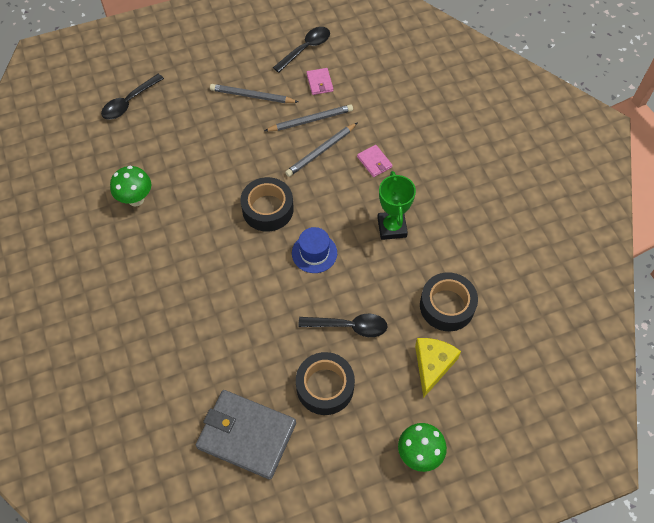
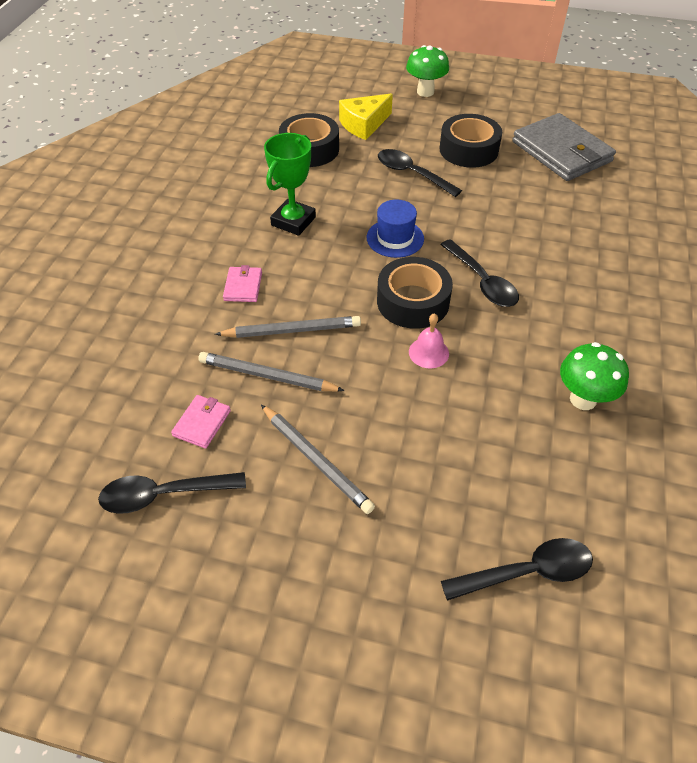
camera: 145 degrees left, 10 degrees down
none -> pink bell [409,313,449,368]
none -> black spoon [440,239,519,307]

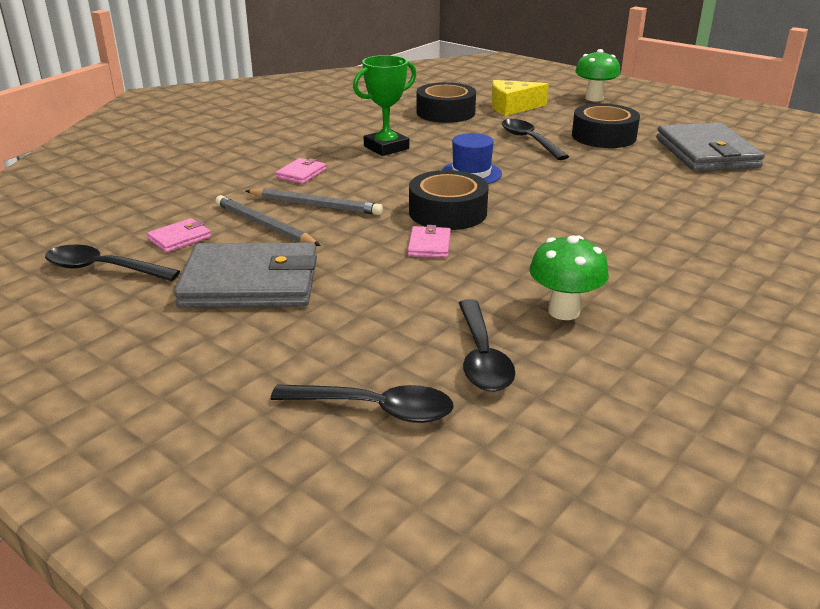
camera: 25 degrees right, 20 degrees down
grey pencil [261,405,375,514] -> grey wallet [174,243,317,308]
pink bell [409,313,449,368] -> pink wallet [408,225,451,258]
black spoon [440,239,519,307] -> black spoon moved to [459,299,515,392]

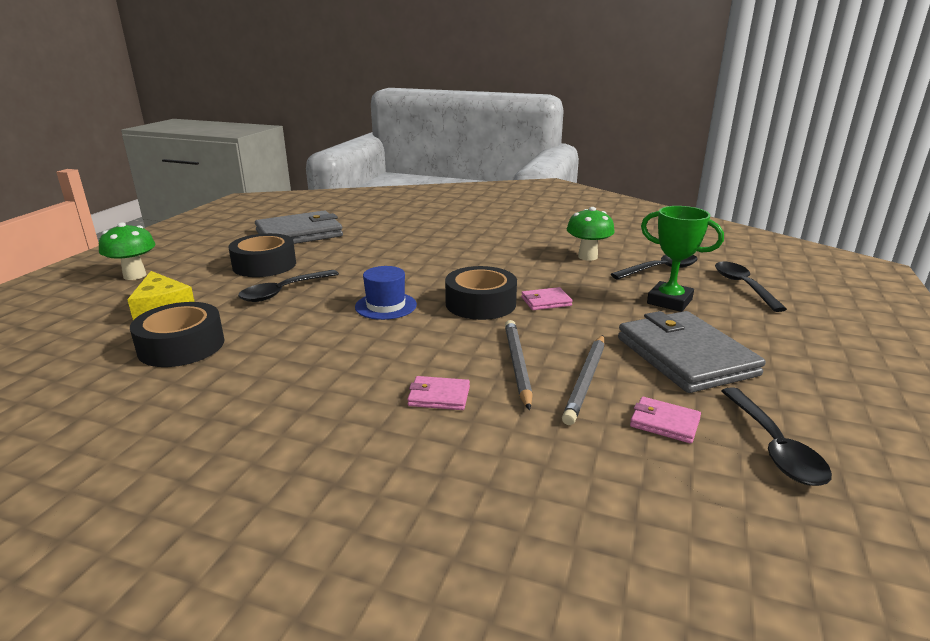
camera: 110 degrees left, 5 degrees down
green trophy [353,55,416,156] -> green trophy moved to [641,206,724,312]

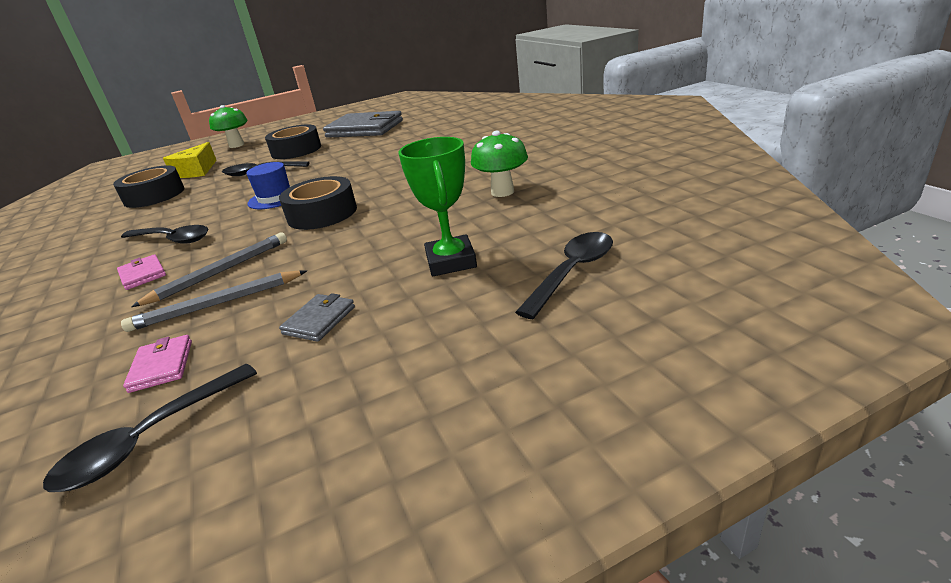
camera: 50 degrees right, 5 degrees up
pink wallet [521,287,572,310] -> none
black spoon [611,255,698,280] -> black spoon moved to [121,225,208,244]
grey wallet [618,311,766,393] -> grey wallet [279,293,355,342], size x0.44

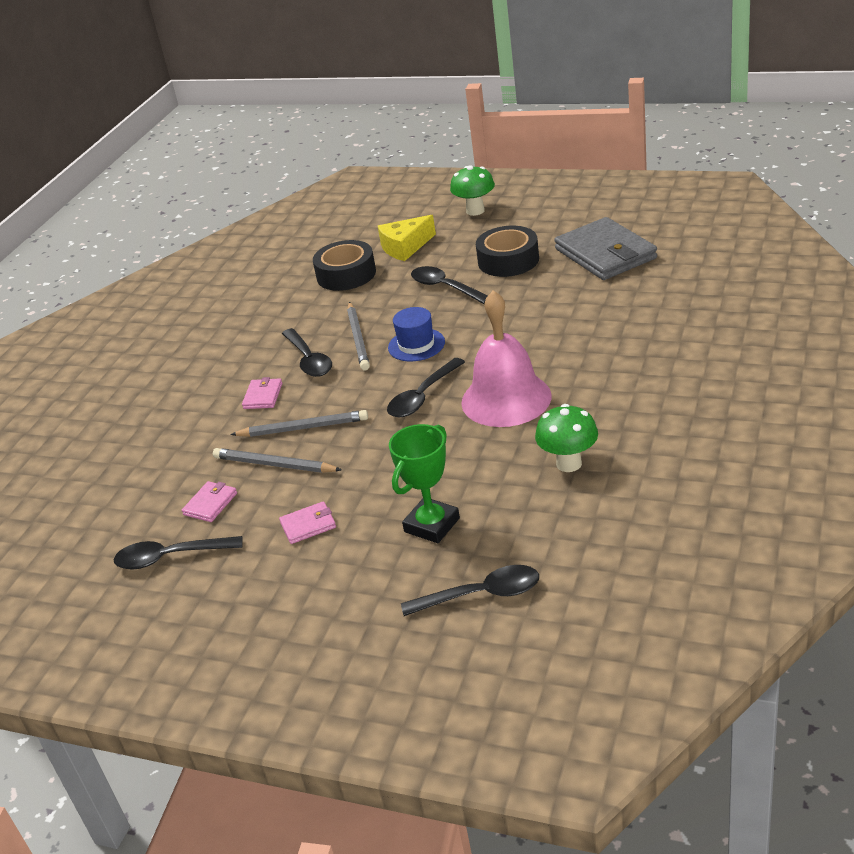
camera: 45 degrees right, 5 degrees up
black tape [279,176,357,230] -> black spoon [387,358,465,417]
grey wallet [279,293,355,342] -> pink wallet [279,501,336,544]
none -> grey pencil [347,302,370,370]
none -> pink bell [461,290,551,427]

